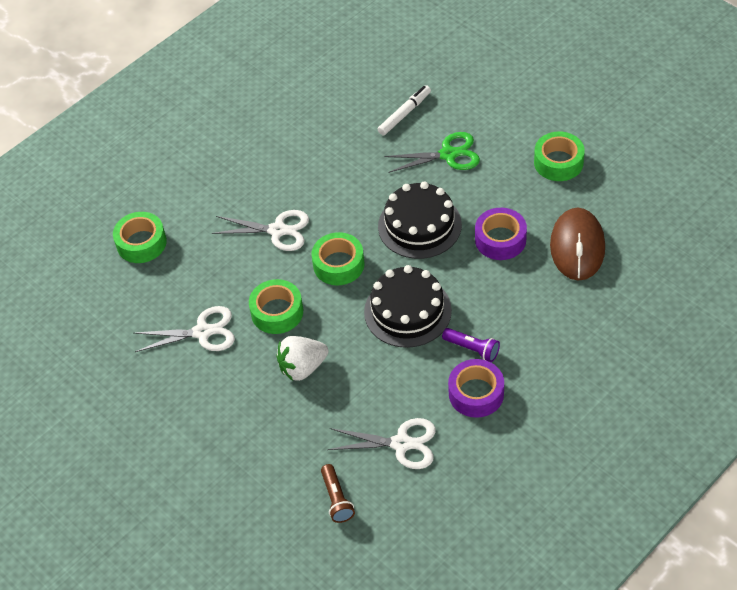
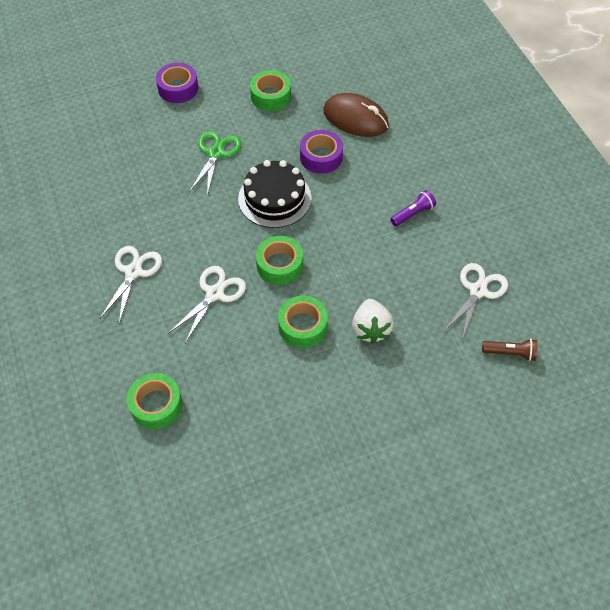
camera: 70 degrees left, 5 degrees up
white scissors [134,306,235,352] -> white scissors moved to [100,246,162,323]
black cake [364,265,452,348] -> none
white marker [378,85,431,135] -> none
purple tape [448,359,504,418] -> purple tape moved to [156,63,198,103]

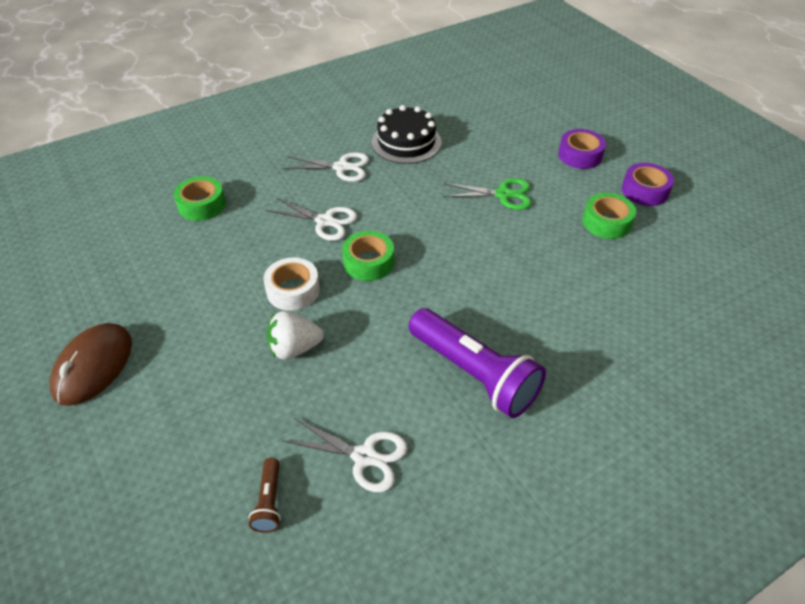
camera: 80 degrees right, 10 degrees down
black cake [238,160,312,228] -> black cake moved to [372,105,442,164]
green tape [278,296,328,348] -> white tape [263,257,320,311]
purple tape [300,130,343,174] -> purple tape moved to [622,163,674,206]
brown mouse [323,93,389,137] -> brown mouse moved to [50,323,132,406]
purple flashlight [390,190,436,226] -> purple flashlight [409,308,546,418], size x2.30

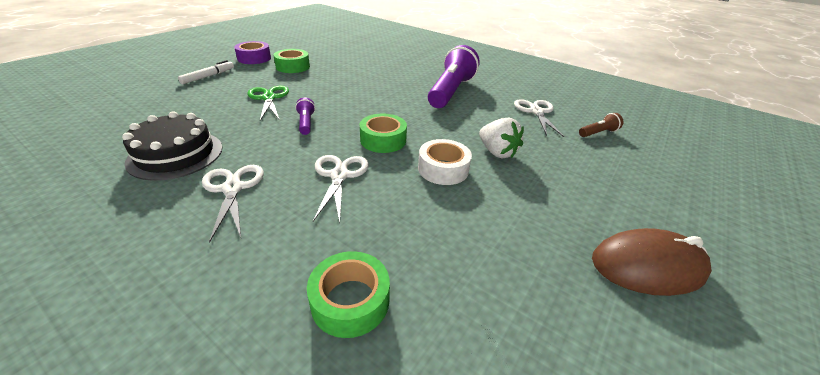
camera: 115 degrees left, 10 degrees down
purple tape [558,129,606,169] -> white marker [178,60,234,84]
none -> purple flashlight [295,97,315,135]

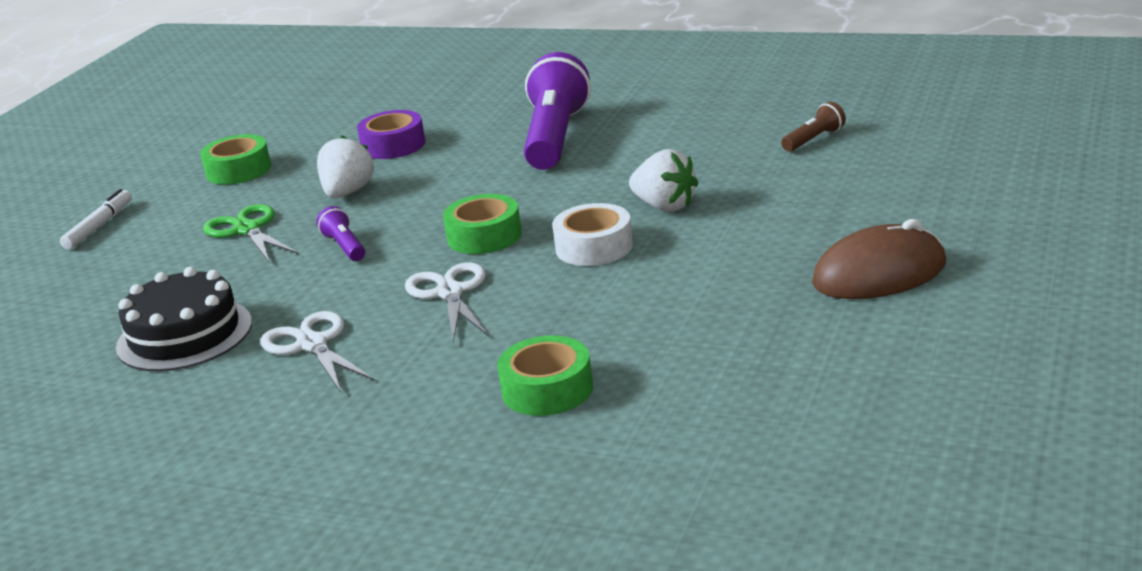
camera: 10 degrees left, 10 degrees down
purple tape [234,41,271,64] -> purple tape moved to [357,110,425,159]
white scissors [514,99,564,137] -> none
none -> white strawberry [317,136,374,198]

